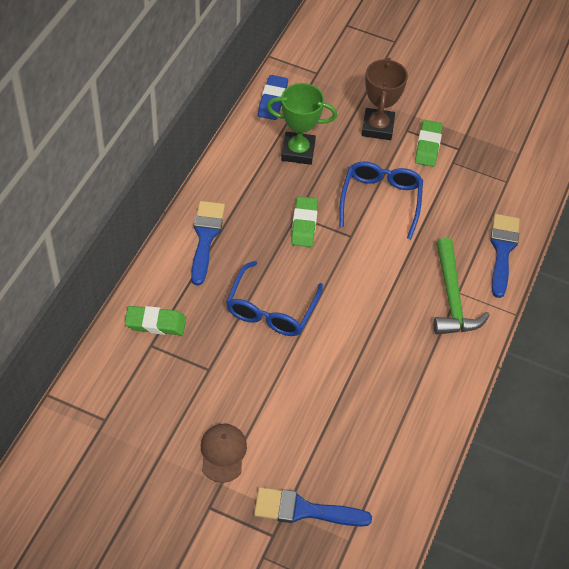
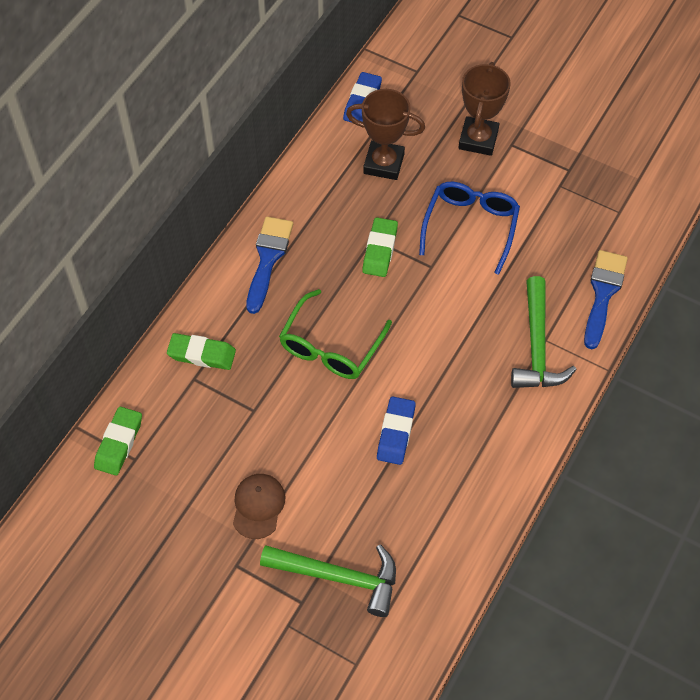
camera: 10 degrees right, 5 degrees up
blue glasses [226,261,323,336] -> green glasses [279,289,392,379]
blue brush [254,487,372,527] -> green hammer [260,545,396,617]
green trophy [267,83,337,165] -> brown trophy [346,89,425,180]
green eraser [415,120,443,167] -> green eraser moved to [94,407,142,476]
none -> blue eraser [377,397,416,465]

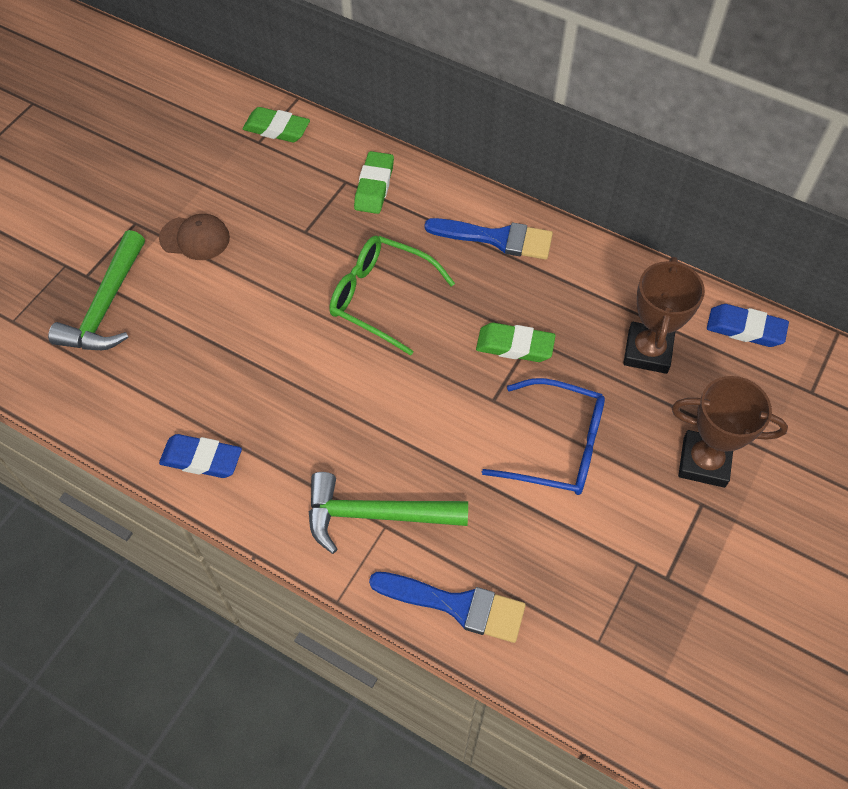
camera: 90 degrees right, 0 degrees up
blue eraser [377,397,416,465] -> blue eraser moved to [159,434,242,478]

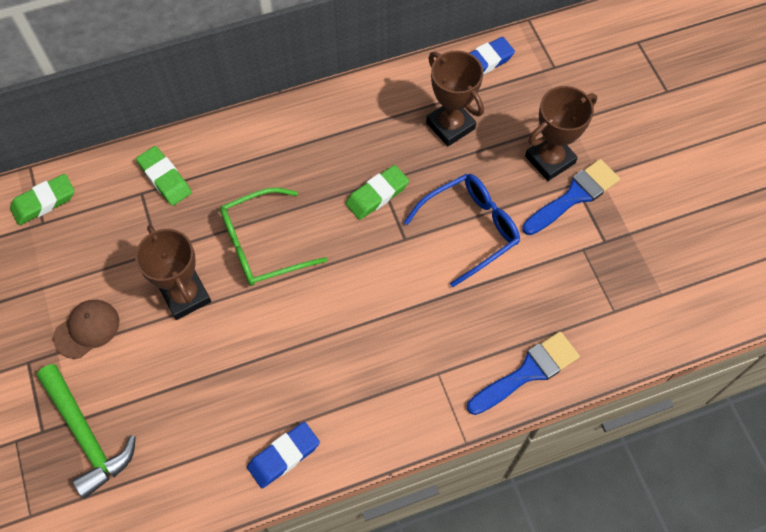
camera: 50 degrees left, 5 degrees up
green hammer [309,472,468,554] -> none
blue brush [425,218,553,260] -> blue brush moved to [522,159,620,235]
none -> brown trophy [135,225,211,320]

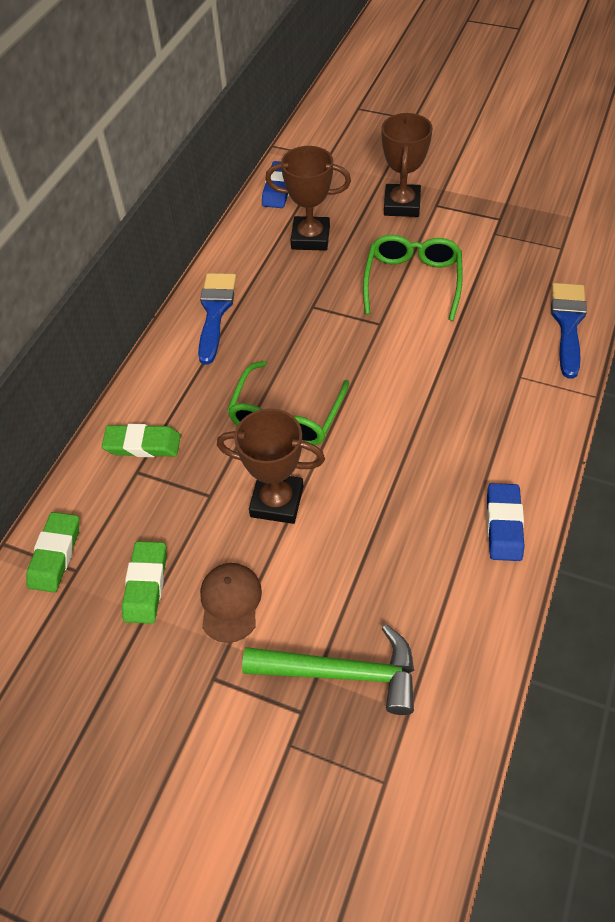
camera: 45 degrees left, 10 degrees down
green eraser [346,165,409,220] -> green eraser moved to [122,541,167,624]
blue glasses [404,174,520,287] -> green glasses [363,235,463,321]
blue brush [522,159,620,235] -> blue brush moved to [198,273,236,365]

